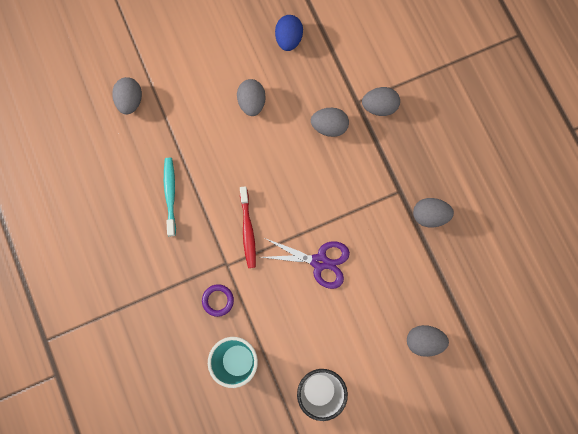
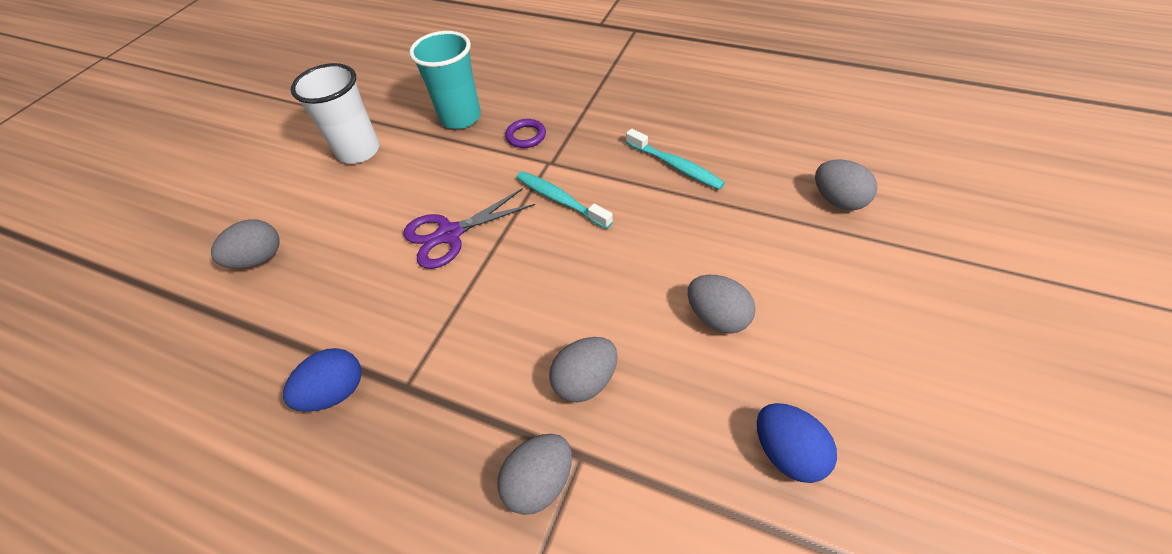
camera: 140 degrees right, 25 degrees down
red toothbrush [240,186,256,268] -> turquoise toothbrush [516,171,613,229]
grey egg [413,198,454,228] -> blue egg [283,348,362,412]

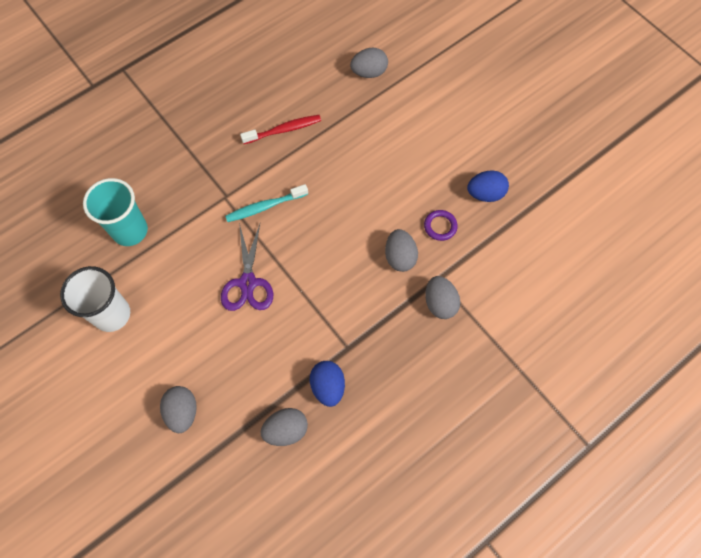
camera: 65 degrees left, 15 degrees up
purple ring [505,119,546,148] -> purple ring moved to [424,210,458,241]
turquoise toothbrush [626,129,725,190] -> red toothbrush [240,115,321,144]
grey egg [688,275,755,334] -> grey egg moved to [260,408,308,446]

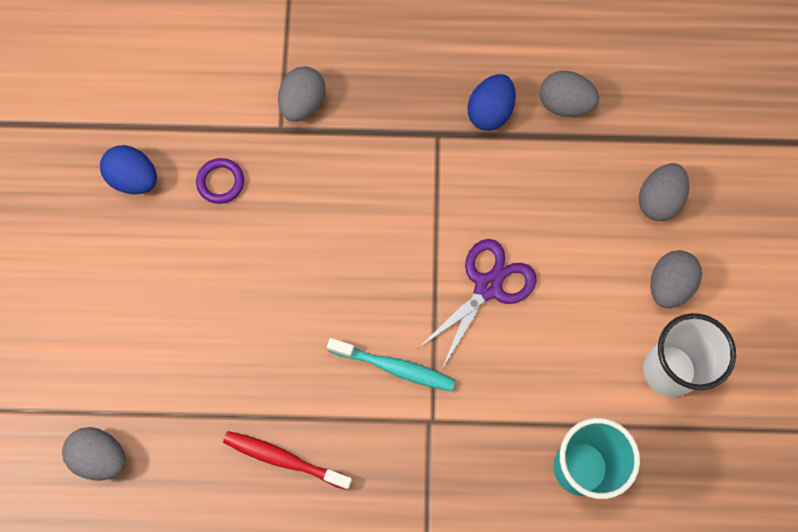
camera: 140 degrees left, 5 degrees up
grey egg [385,229,418,272] -> grey egg moved to [651,250,702,308]

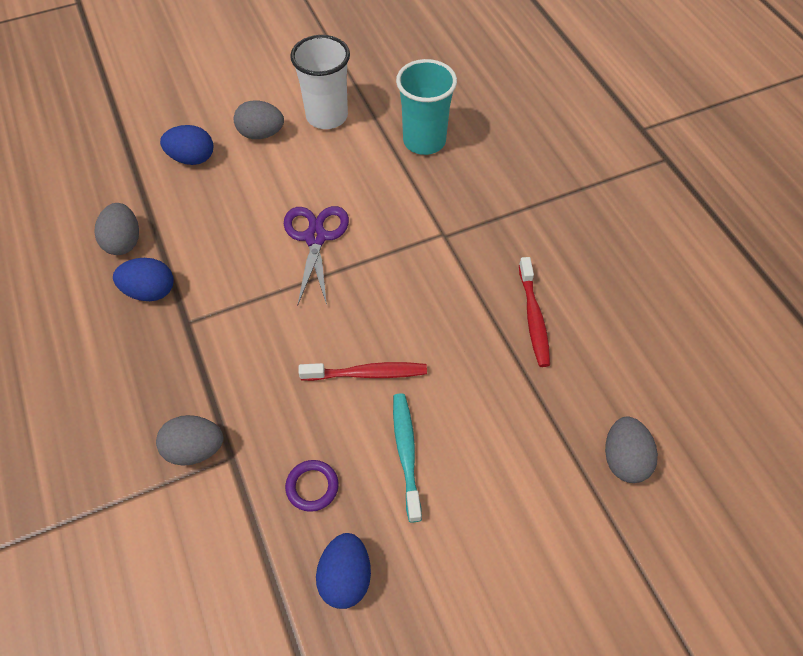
camera: 115 degrees left, 15 degrees down
turquoise toothbrush [327,338,456,392] -> turquoise toothbrush moved to [393,393,422,522]
purple scissors [419,239,537,369] -> purple scissors turned 75 degrees clockwise [284,206,349,305]
grey egg [639,163,689,221] -> blue egg [160,125,213,165]
none -> red toothbrush [299,362,427,381]

